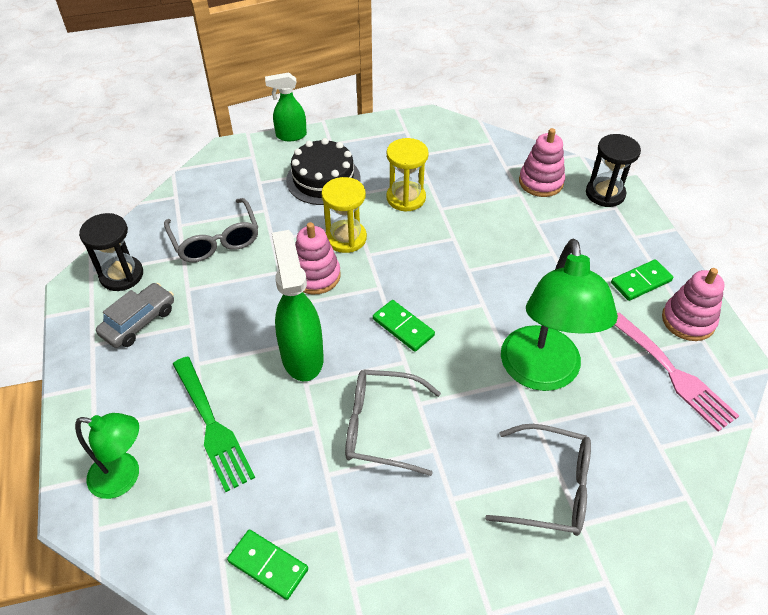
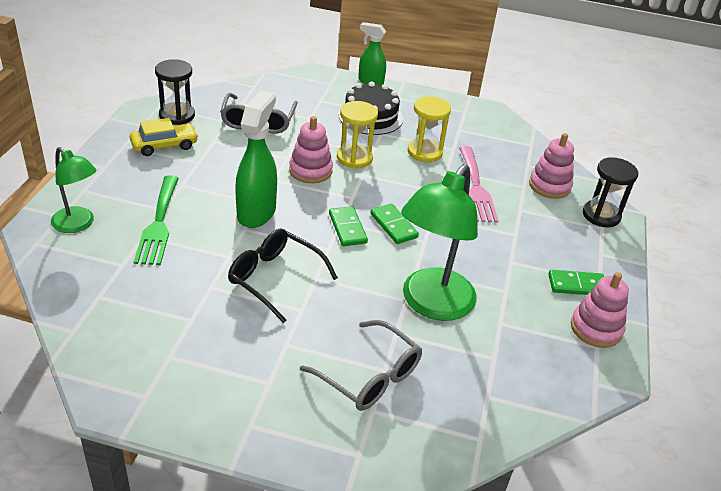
camera: 25 degrees right, 10 degrees down
grey car [96,283,174,348] -> yellow car [130,118,198,156]
green domino [227,530,308,600] -> green domino moved to [371,204,419,244]
grey glasses [345,370,441,476] -> black glasses [228,228,338,323]
pink fork [615,312,739,432] -> pink fork moved to [459,146,499,222]

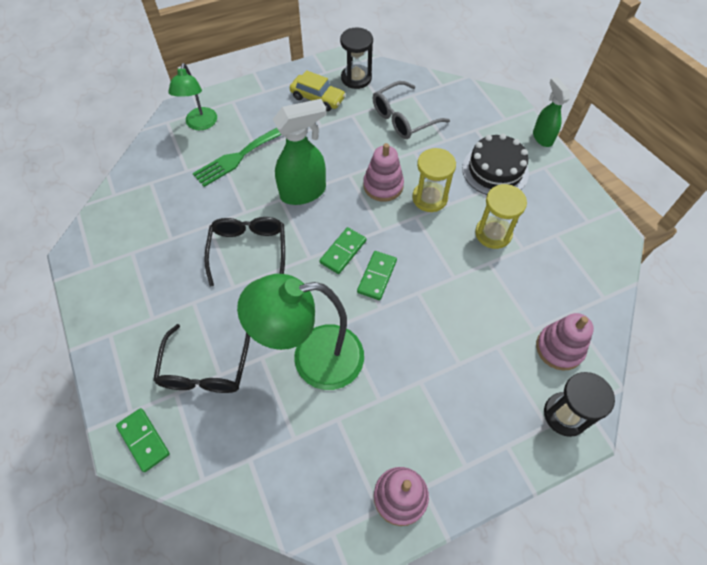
camera: 55 degrees right, 20 degrees up
grey glasses [300,320,422,411] -> black glasses [153,324,250,393]
pink fork [459,146,499,222] -> none
green domino [548,270,604,295] -> green domino moved to [116,408,170,472]

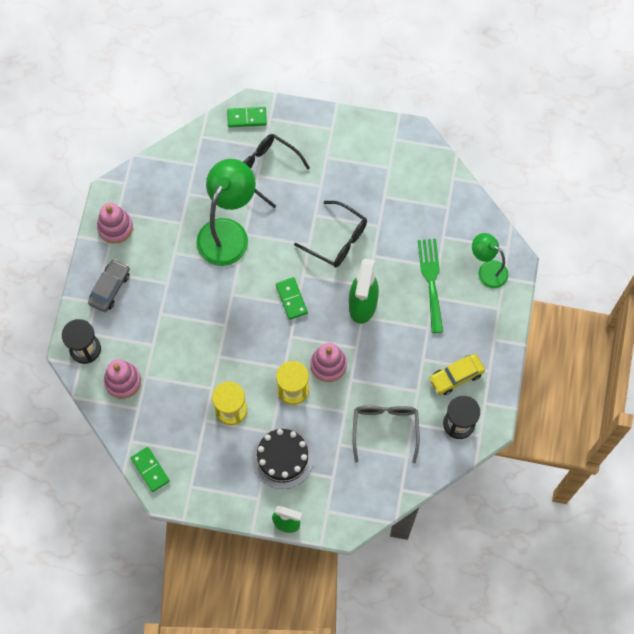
camera: 125 degrees right, 10 degrees up
green domino [357,251,397,300] -> green domino moved to [131,447,170,492]
none -> grey car [88,259,130,312]

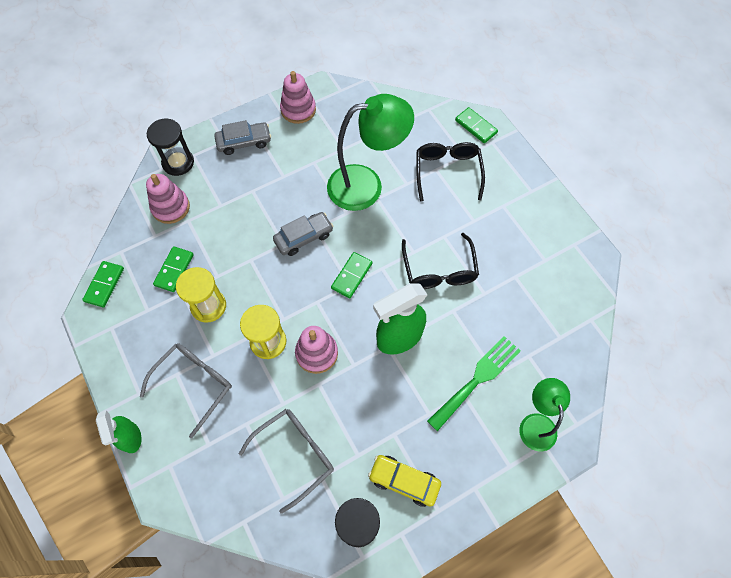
camera: 50 degrees right, 5 degrees down
black cake [252,428,314,489] -> grey glasses [140,344,232,438]
none -> green domino [153,246,194,292]
none -> grey car [273,212,333,256]

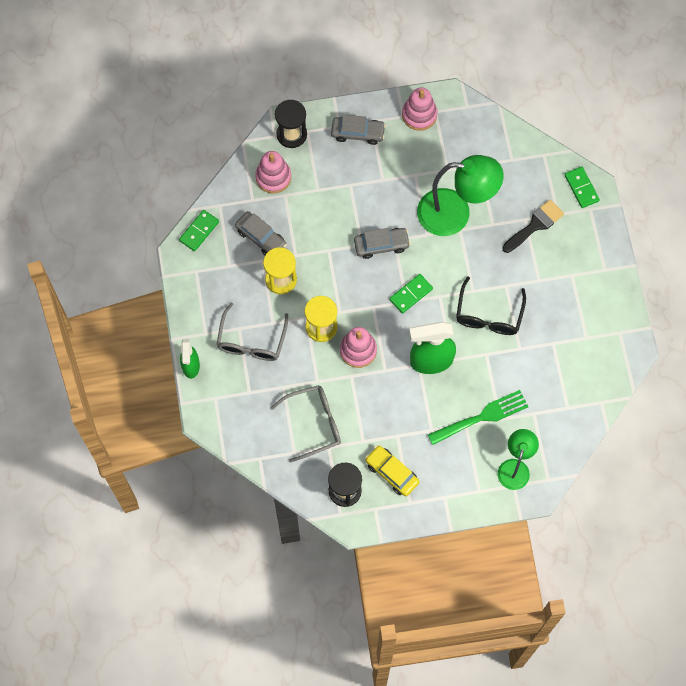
camera: 20 degrees right, 5 degrees up
grey glasses [140,344,232,438] -> grey glasses turned 135 degrees clockwise [216,303,288,361]
green domino [153,246,194,292] -> grey car [235,211,287,255]
black glasses [416,142,485,202] -> black brush [502,199,564,253]

